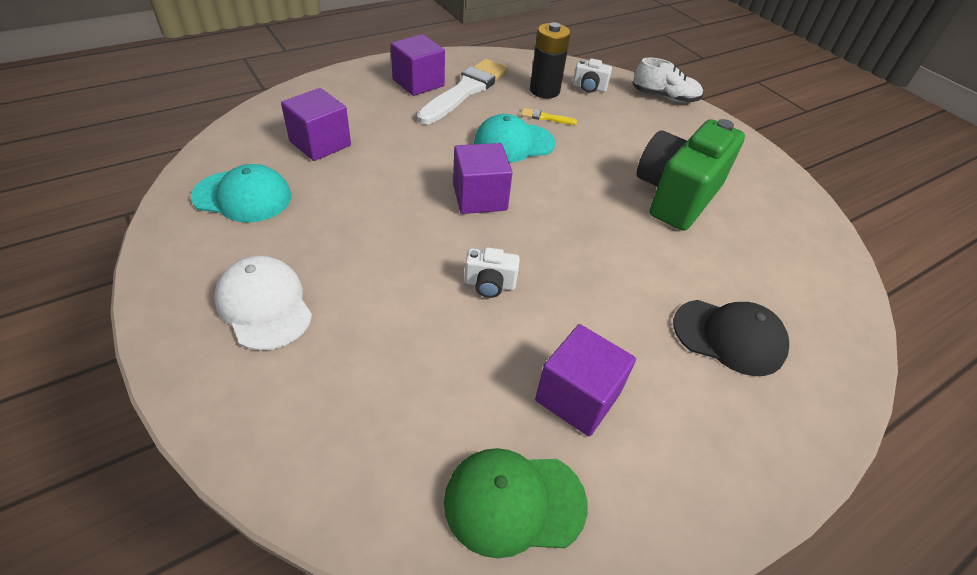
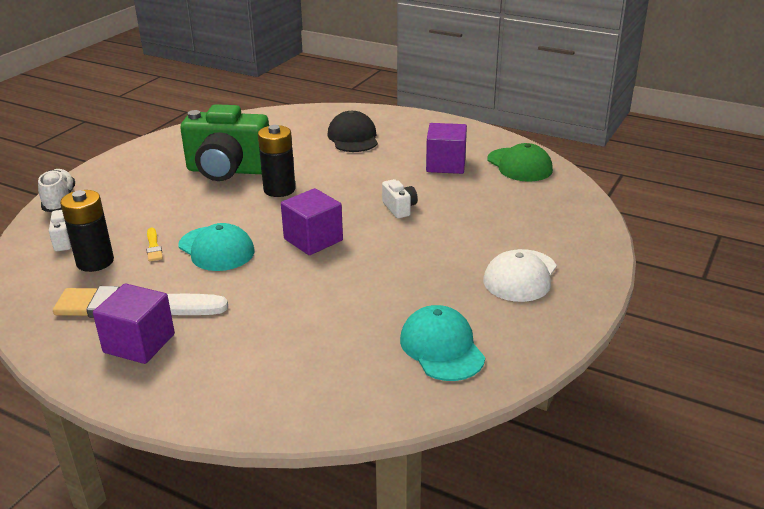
camera: 115 degrees left, 15 degrees down
purple cube [281,88,351,161] -> none
none -> black battery [258,125,296,197]

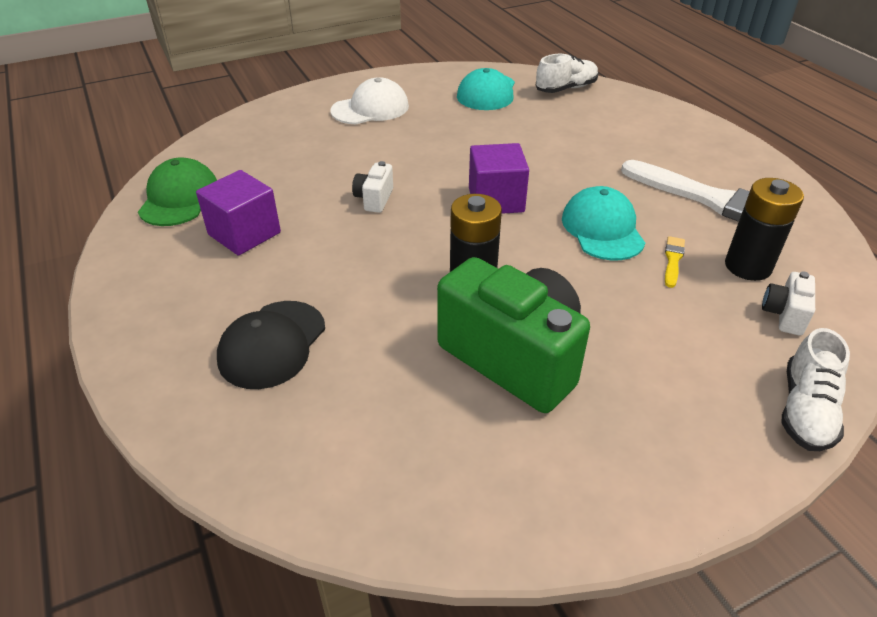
camera: 145 degrees left, 10 degrees up
purple cube [93,283,175,364] -> none
none -> white shoe [536,54,599,93]

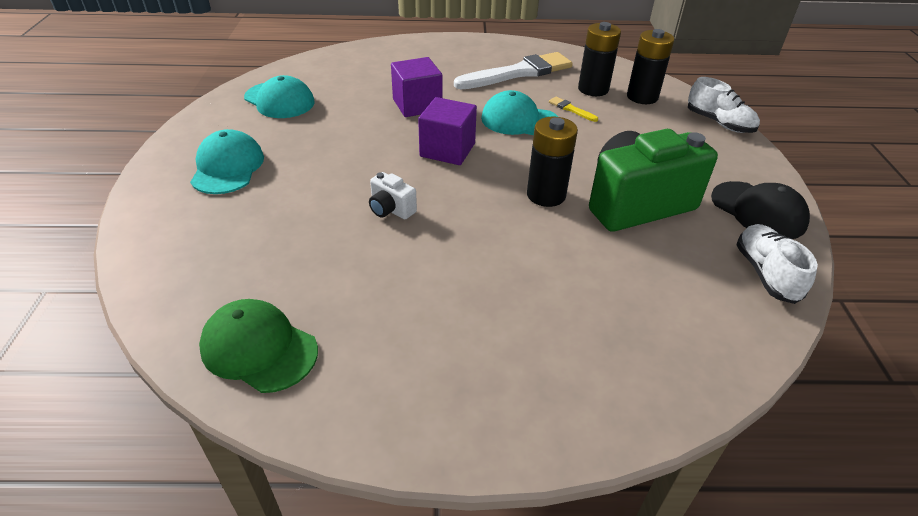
camera: 65 degrees left, 0 degrees up
purple cube [196,170,281,256] -> purple cube moved to [391,57,442,117]
black cap [217,301,325,389] -> black cap moved to [711,181,810,239]
white cap [330,77,409,124] -> turquoise cap [190,129,264,194]
white shoe [536,54,599,93] -> white shoe moved to [736,224,818,304]
white camera [762,271,815,336] -> black battery [627,29,675,104]

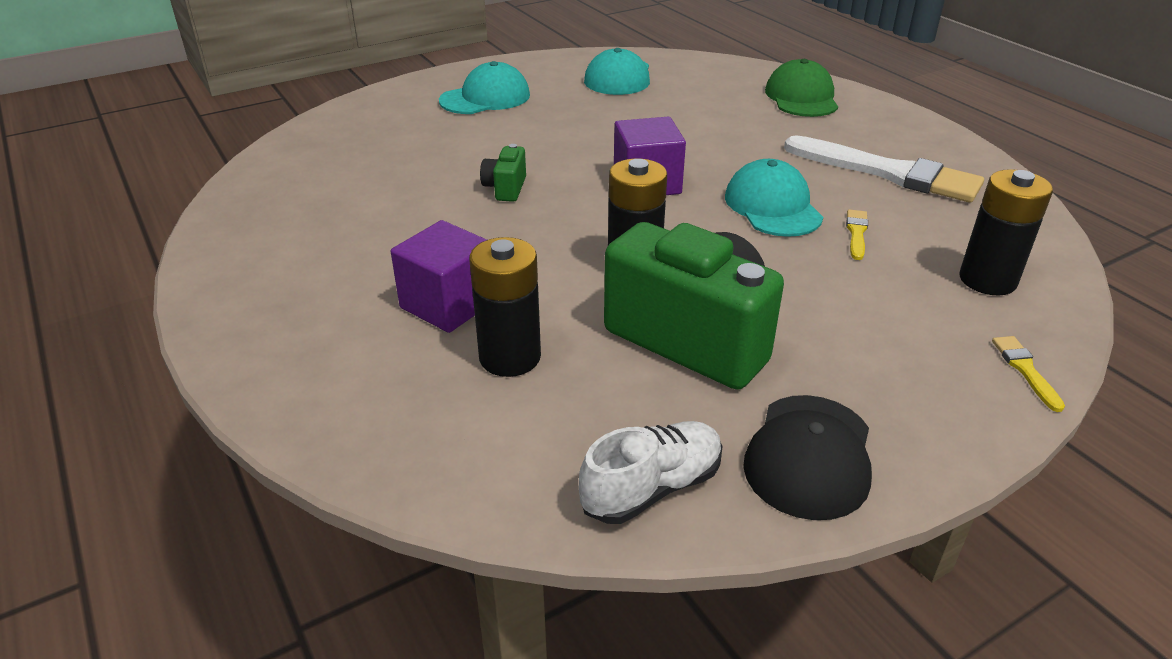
camera: 60 degrees right, 5 degrees down
green cap [199,299,318,393] -> green cap moved to [765,59,838,117]
white camera [369,172,417,219] -> green camera [480,144,526,202]
purple cube [391,57,442,117] -> purple cube moved to [391,220,487,333]
black battery [578,22,621,96] -> black battery moved to [469,237,541,377]
white shoe [688,77,760,133] -> yellow brush [992,336,1065,412]

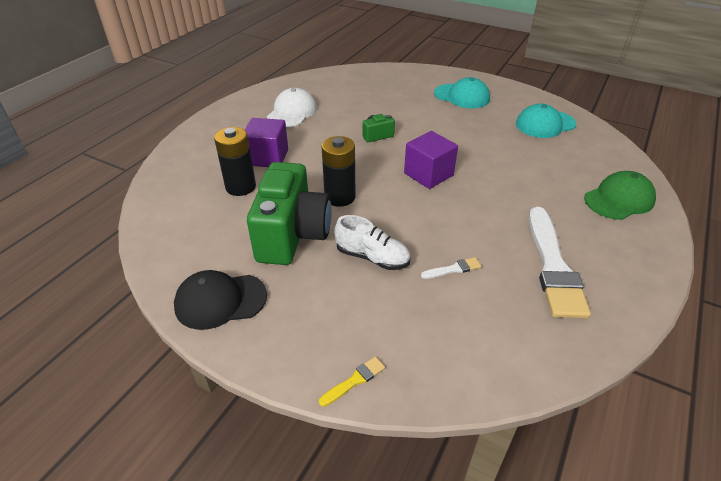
camera: 60 degrees right, 5 degrees up
white shoe [579,421,723,524] -> white shoe moved to [334,215,411,270]
turquoise cap [725,159,823,237] -> none
yellow brush [846,209,868,260] -> white brush [421,257,481,279]
black battery [959,169,1053,296] -> none
none -> white cap [267,88,317,127]

